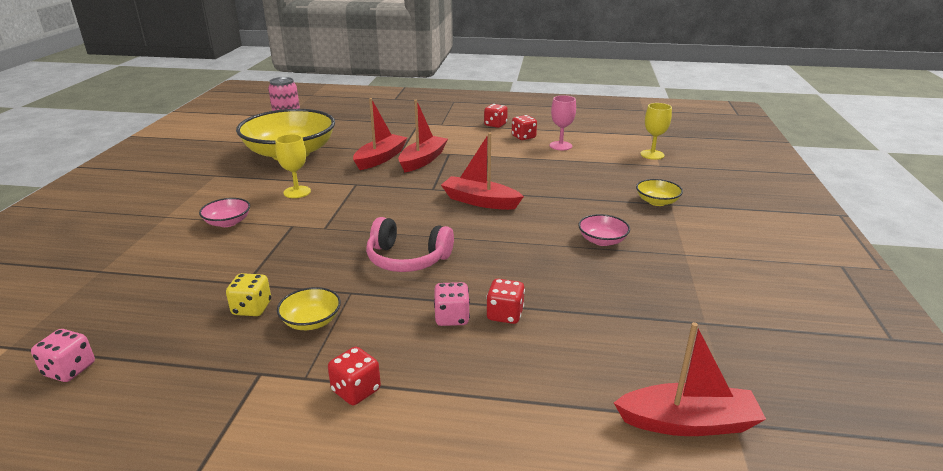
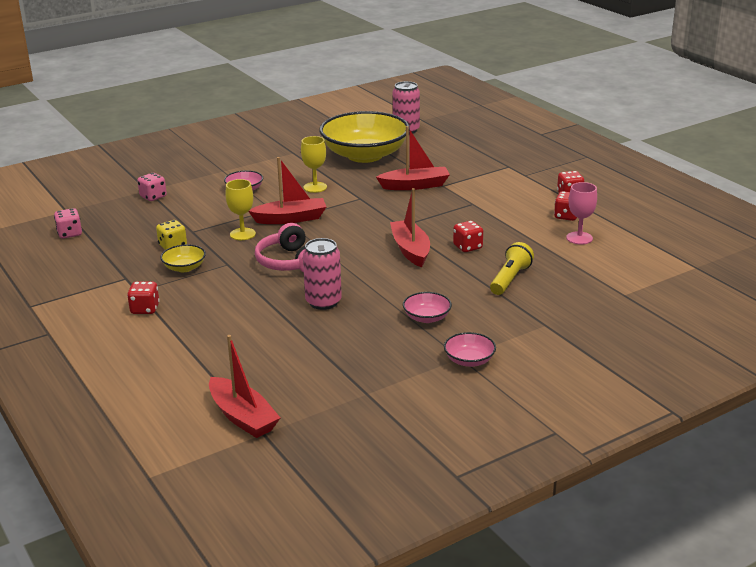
camera: 50 degrees right, 0 degrees up
red boat [398,100,448,172] -> red boat moved to [248,157,326,224]
pink dice [434,282,470,326] -> pink dice moved to [137,173,167,201]
red dice [486,279,525,324] -> red dice moved to [453,221,483,252]
yellow bowl [636,179,683,206] -> none
yellow goblet [640,103,672,160] -> yellow goblet moved to [226,179,256,240]
none -> pink can [303,238,342,310]
none -> pink bowl [444,332,496,367]
none -> yellow flashlight [490,242,534,295]

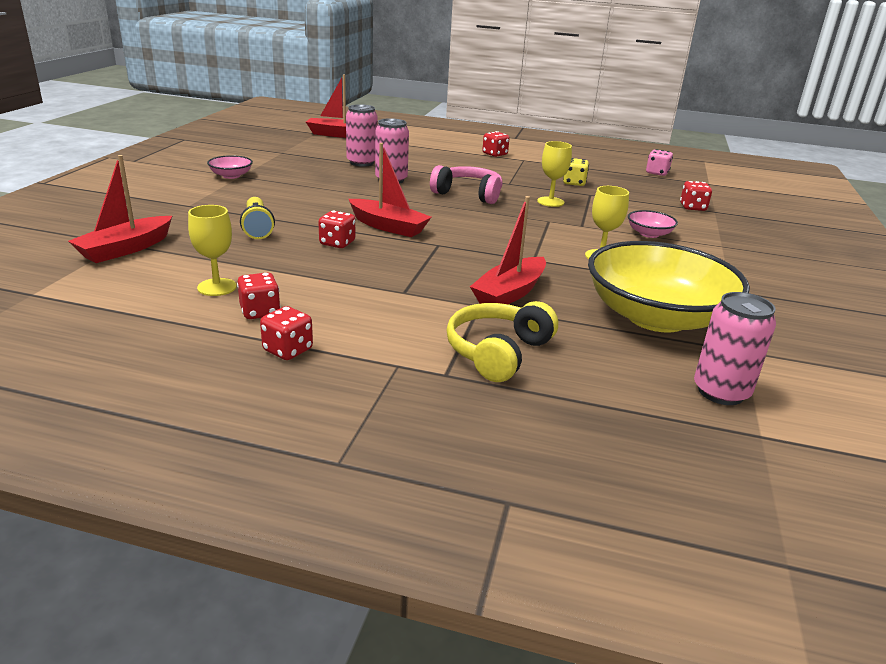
camera: 135 degrees right, 0 degrees up
pink dice [137,173,167,201] -> red dice [680,181,712,211]
yellow bowl [160,244,206,272] -> none
red boat [248,157,326,224] -> red boat moved to [68,155,172,263]
pink bowl [403,292,452,323] -> none
pink goblet [566,182,597,245] -> yellow goblet [188,205,237,296]
none -> pink can [346,104,378,167]
none -> yellow headphones [447,301,558,382]

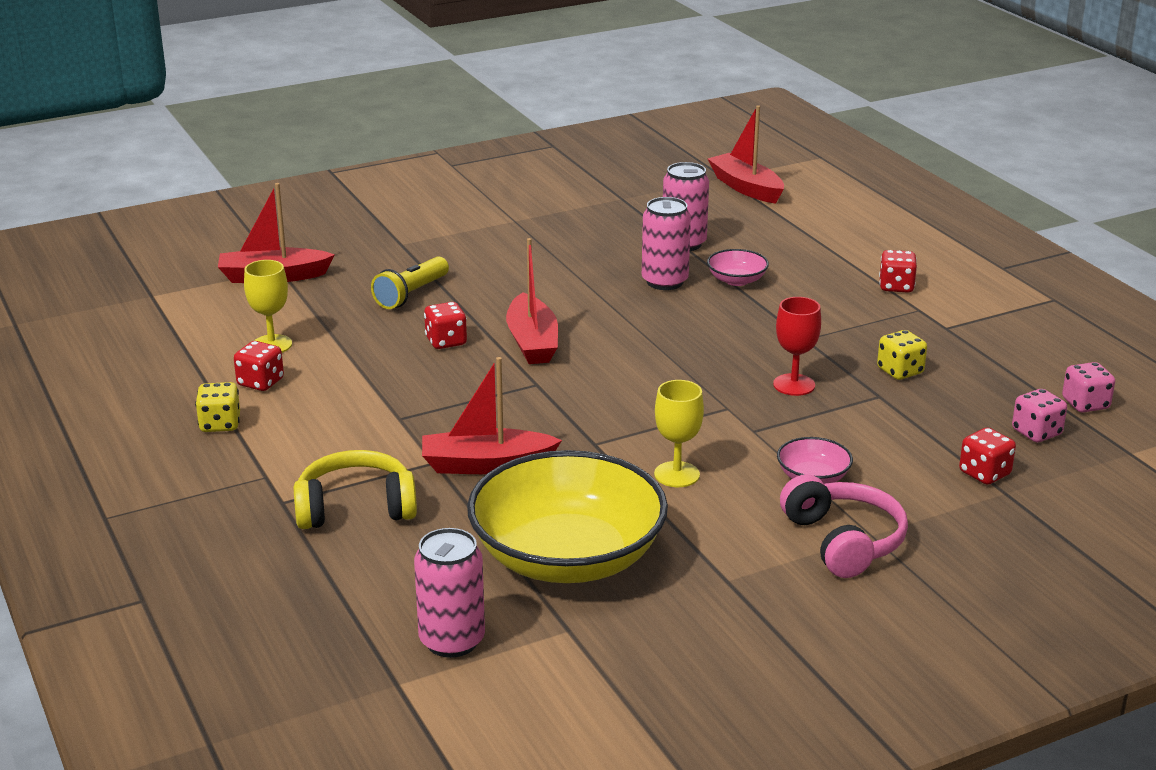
camera: 50 degrees right, 0 degrees up
pink bowl [207,155,253,179] -> pink bowl moved to [707,249,769,286]
red dice [260,306,313,360] -> yellow dice [195,382,240,432]
pink headphones [430,165,503,204] -> pink headphones moved to [780,474,908,578]
yellow goblet [537,141,572,207] -> red goblet [773,297,821,396]
none -> pink dice [1012,389,1067,442]

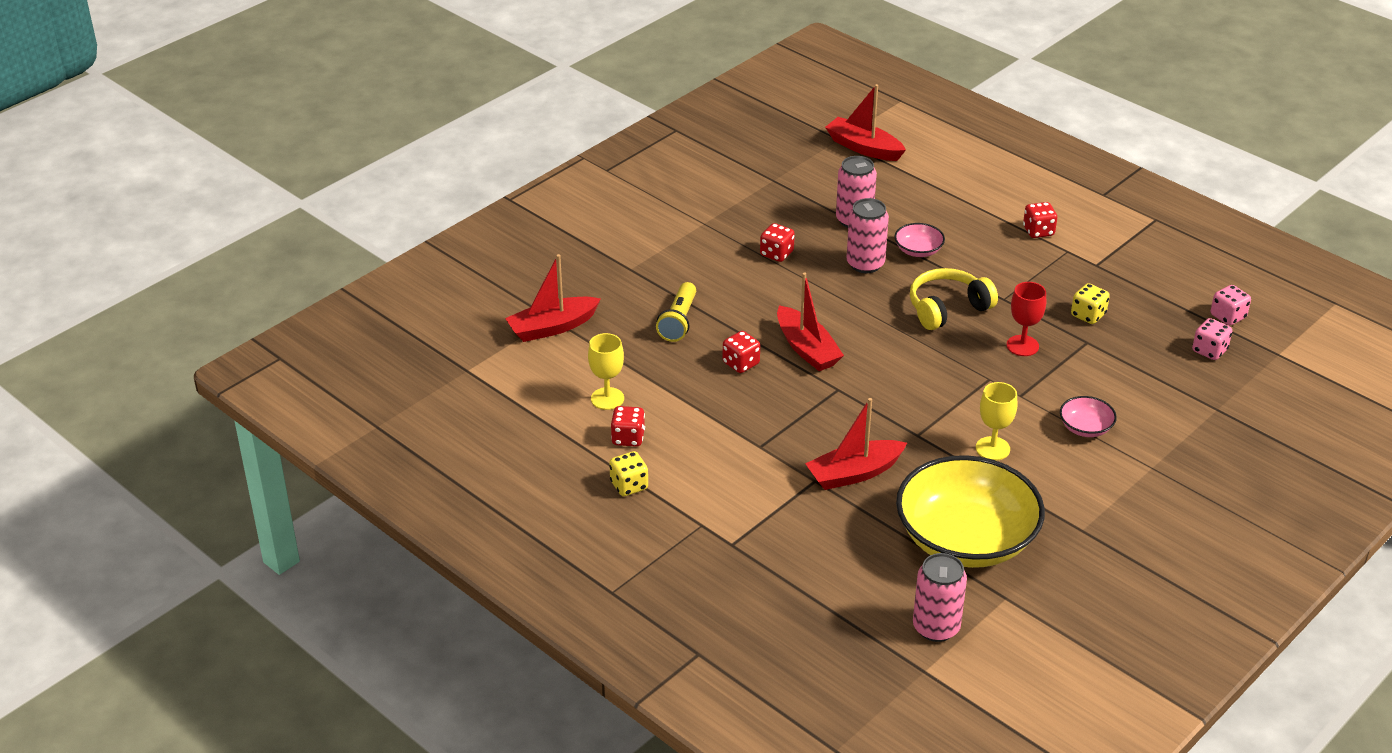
camera: 20 degrees left, 10 degrees up
yellow headphones [294,450,417,529] -> yellow headphones moved to [910,268,998,330]
pink headphones [780,474,908,578] -> none
red dice [959,428,1016,485] -> red dice moved to [760,223,795,262]

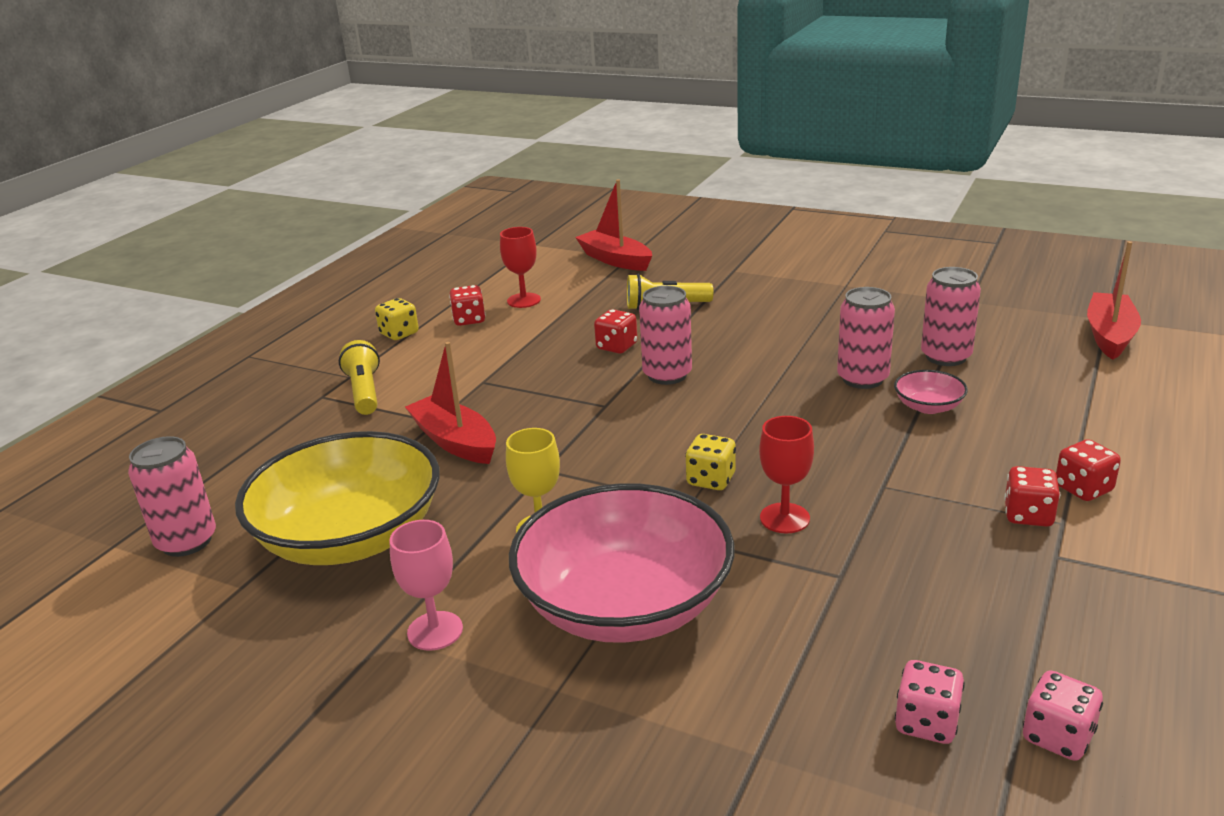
camera: 75 degrees right, 10 degrees down
yellow goblet [588,333,624,410] -> red goblet [500,227,541,308]
red dice [760,223,795,262] -> red dice moved to [1004,466,1060,527]
red boat [777,272,844,371] -> pink can [639,286,692,385]
yellow headphones [910,268,998,330] -> none
pink bowl [1060,396,1117,437] -> pink bowl [509,483,734,643], size x2.44
yellow dice [1071,283,1110,324] -> yellow dice moved to [685,434,736,490]
none -> yellow flashlight [339,340,380,415]
none -> pink goblet [389,520,463,651]

